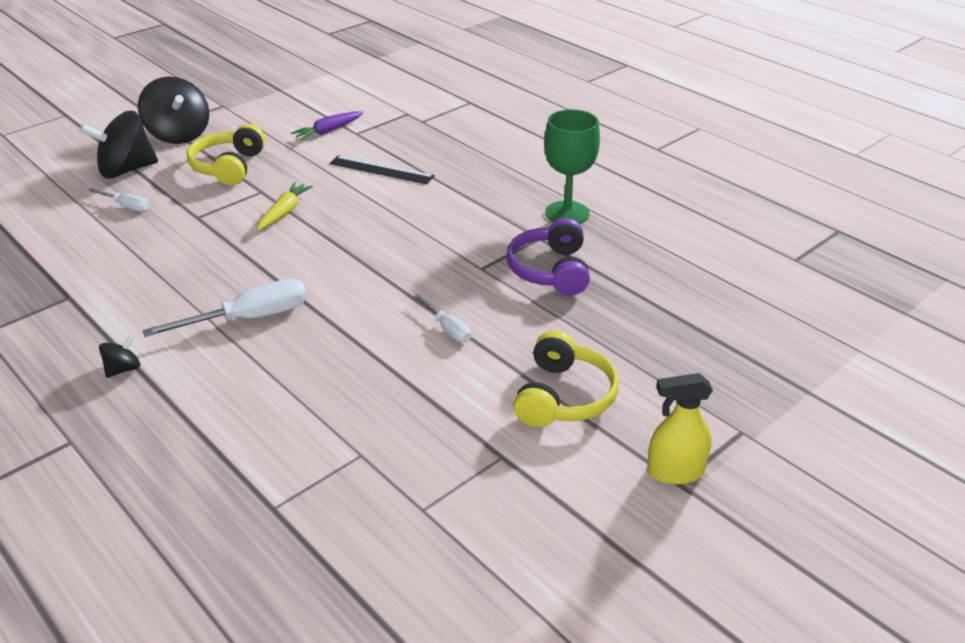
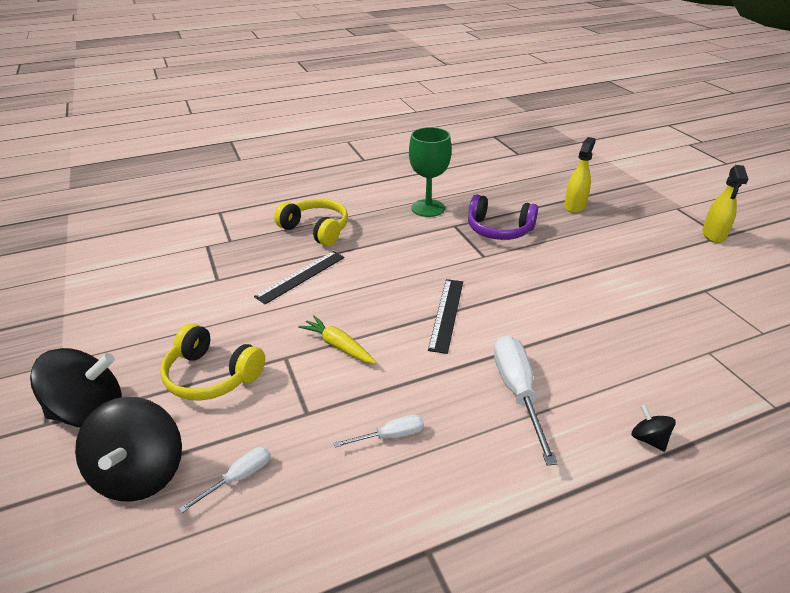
camera: 70 degrees left, 0 degrees up
black spinning top [99,334,140,378] -> black spinning top moved to [632,405,676,452]
purple carrot [291,111,364,140] -> none
white screwdriver [414,294,471,342] -> white screwdriver moved to [334,414,424,448]
yellow headphones [513,330,619,427] -> yellow headphones moved to [274,198,348,246]
none -> black ruler [428,279,463,354]
none -> yellow spray bottle [564,137,596,213]

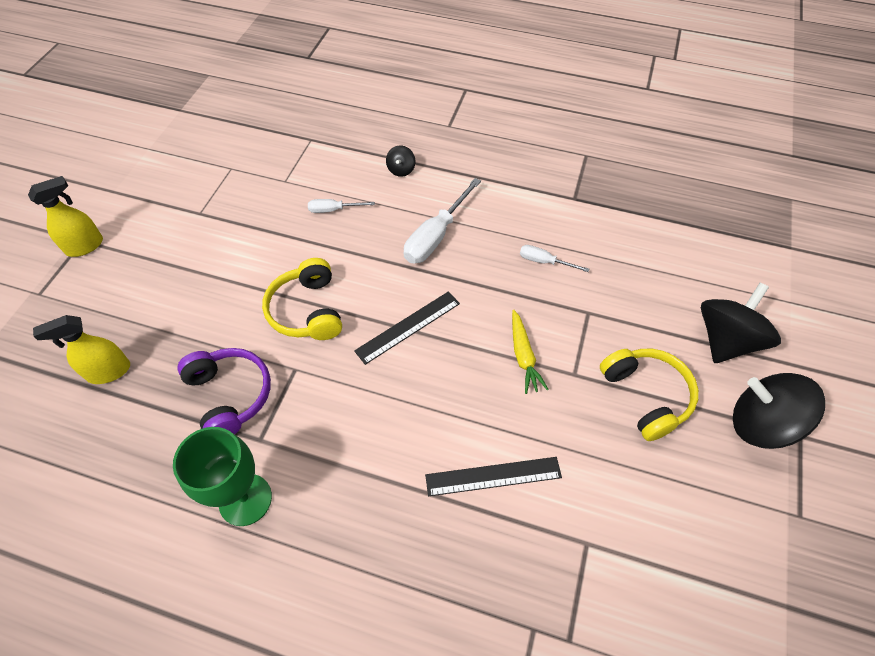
camera: 140 degrees left, 20 degrees up
white screwdriver [179,447,271,513] -> white screwdriver moved to [308,199,375,213]
yellow headphones [274,198,348,246] -> yellow headphones moved to [262,258,342,340]

